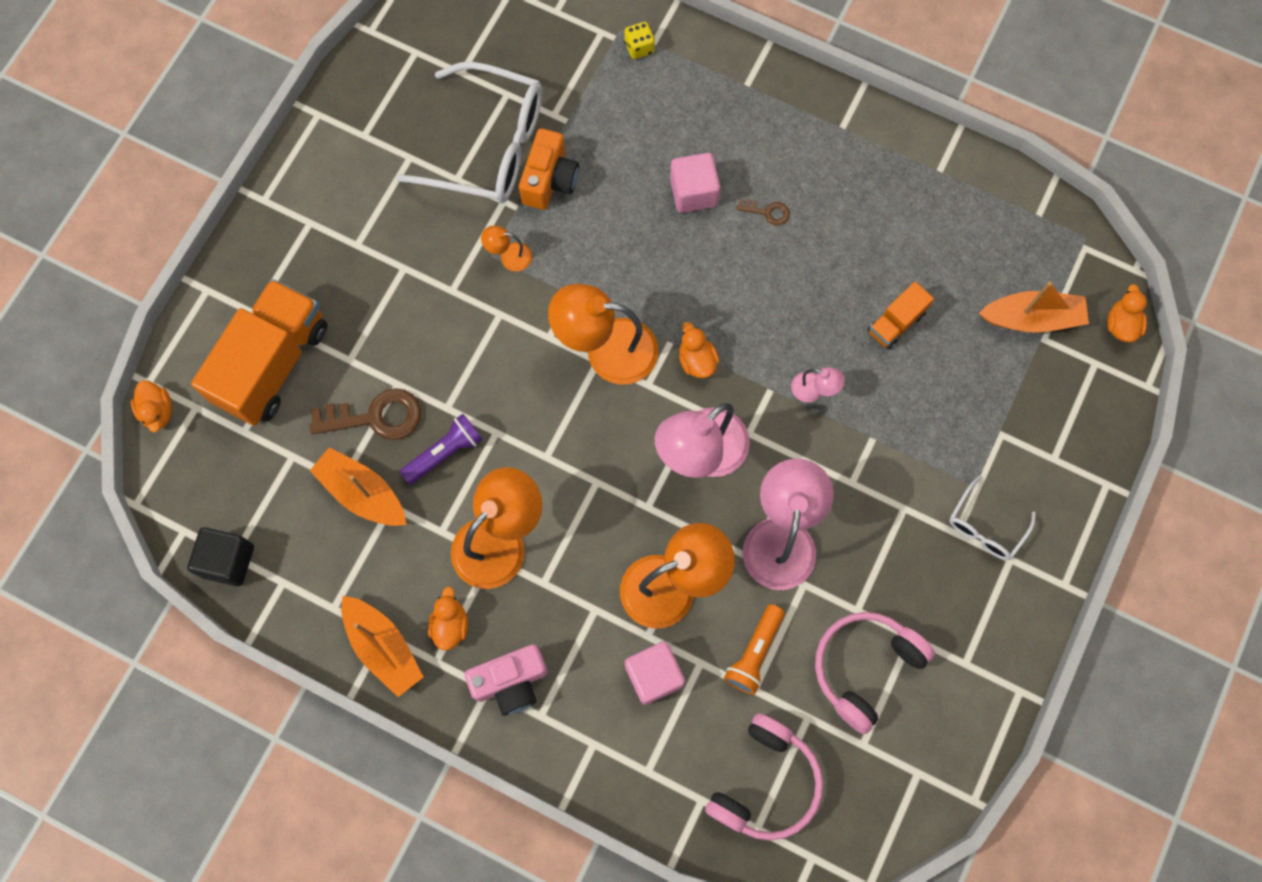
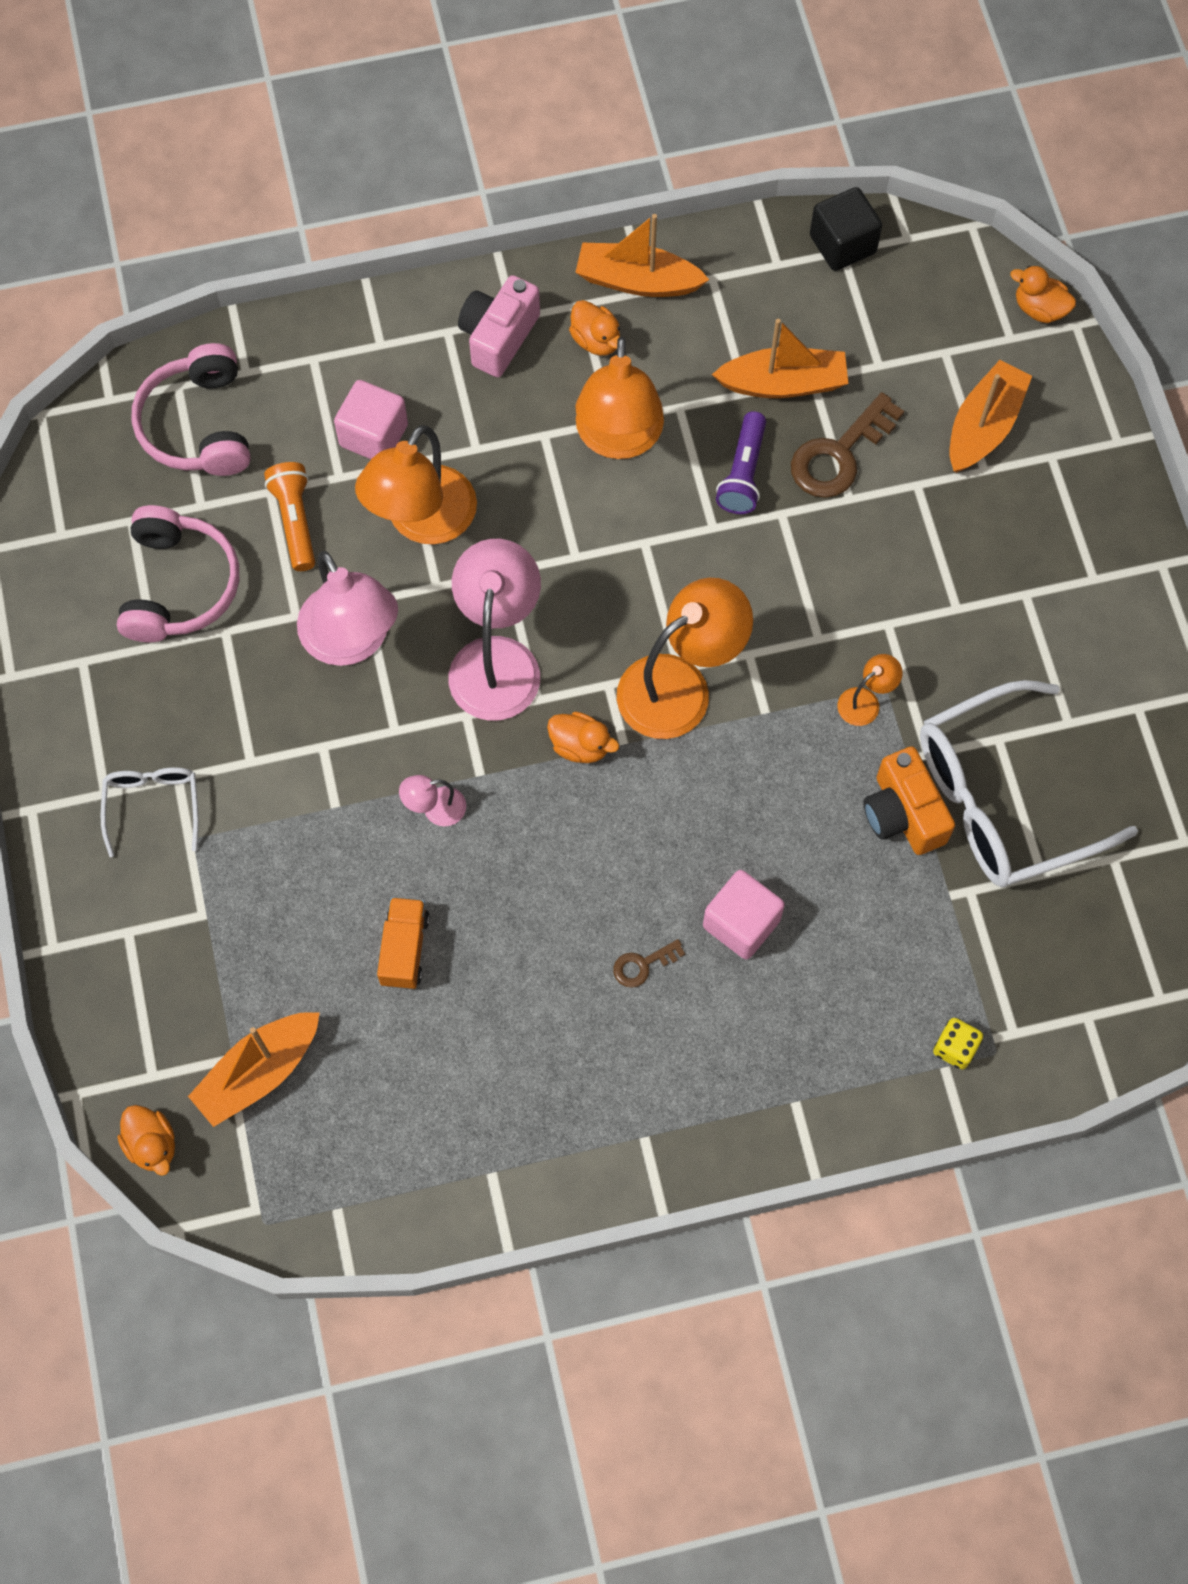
camera: 140 degrees right, 5 degrees down
orange truck [191,279,327,426] -> orange boat [950,360,1032,473]

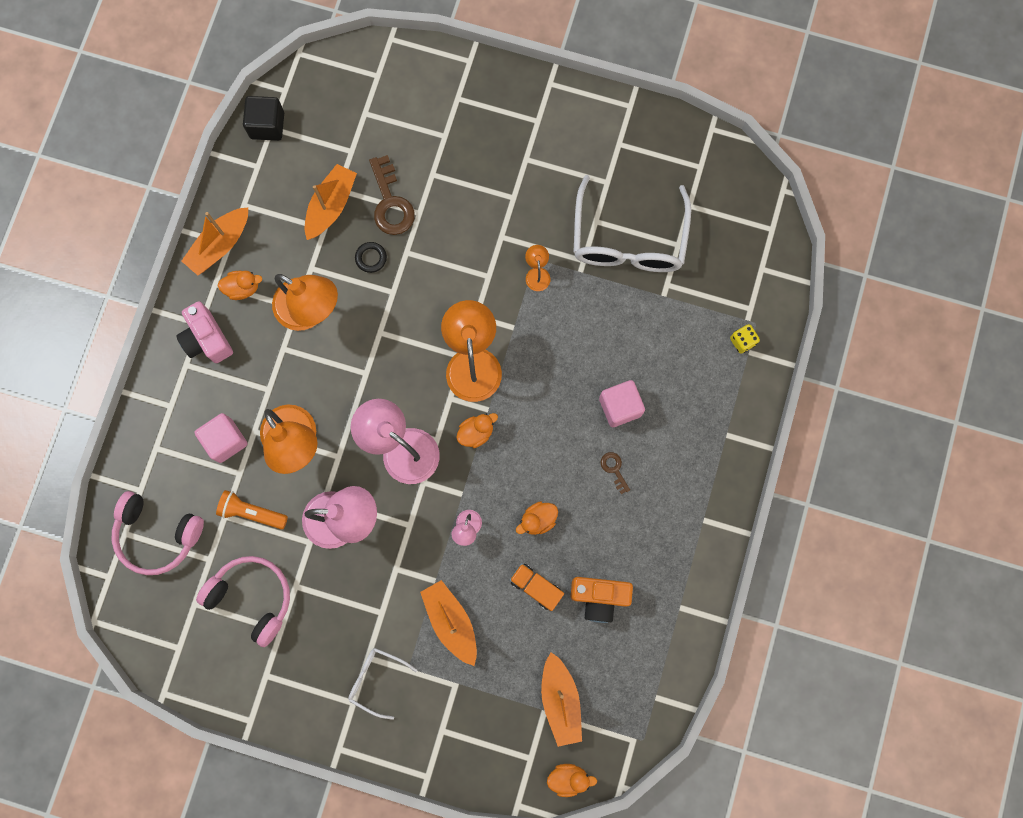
camera: 60 degrees left, 10 degrees up
brown key [613,939,685,988] -> brown key turned 150 degrees clockwise [601,452,630,494]
purple flashlight [716,411,766,514] -> black ring [355,242,387,273]
orange camera [863,746,955,855] -> orange camera moved to [571,577,633,623]
orange boat [950,360,1032,473] -> orange boat moved to [420,580,477,666]
orange duck [1010,266,1076,323] -> orange duck moved to [516,501,558,535]

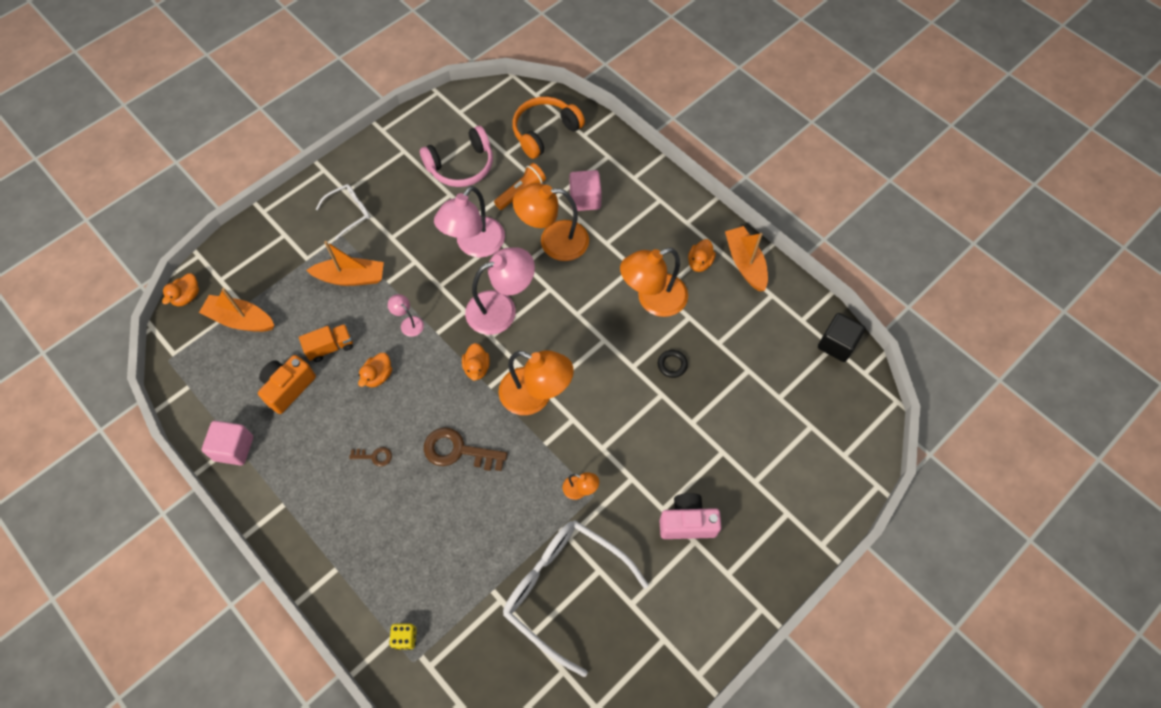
camera: 120 degrees right, 15 degrees down
pink headphones [112,491,204,575] -> orange headphones [512,97,585,159]
pink camera [176,301,233,363] -> pink camera moved to [660,493,721,539]
orange boat [305,164,357,240] -> none
brown key [369,155,415,235] -> brown key moved to [424,428,507,471]
orange duck [516,501,558,535] -> orange duck turned 150 degrees counterclockwise [358,353,392,387]
pink cube [599,380,645,427] -> pink cube moved to [202,421,253,465]

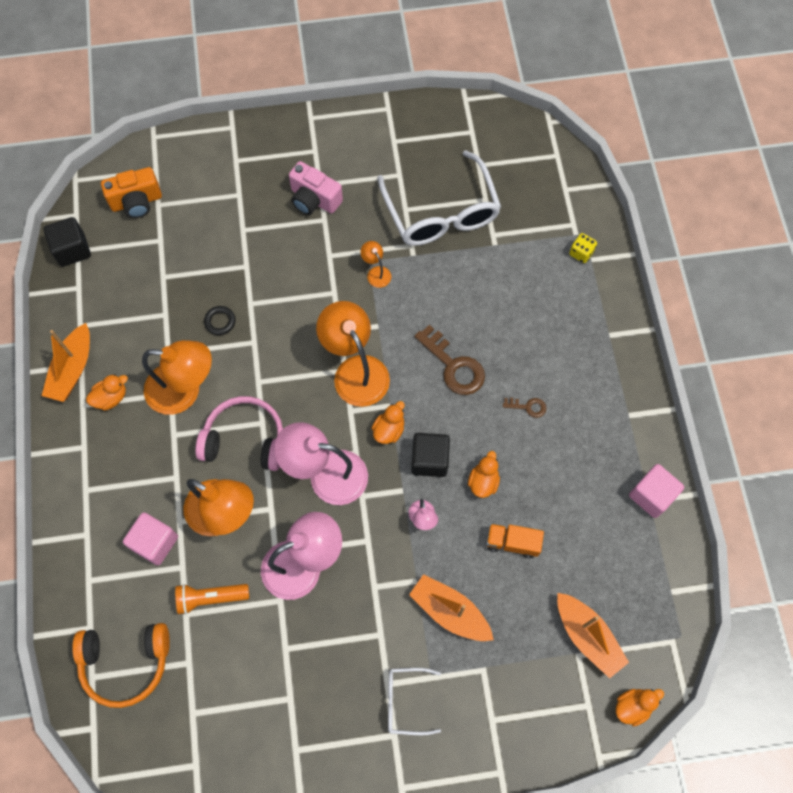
camera: 145 degrees left, 5 degrees up
orange camera [258,355,316,414] -> orange camera moved to [101,167,162,218]
brown key [349,447,392,466] -> brown key turned 150 degrees clockwise [503,398,547,418]
orange duck [358,353,392,387] -> orange duck turned 45 degrees counterclockwise [468,451,500,498]
pink headphones [420,126,493,187] -> pink headphones moved to [195,396,283,471]
none -> black cube [411,433,450,477]

